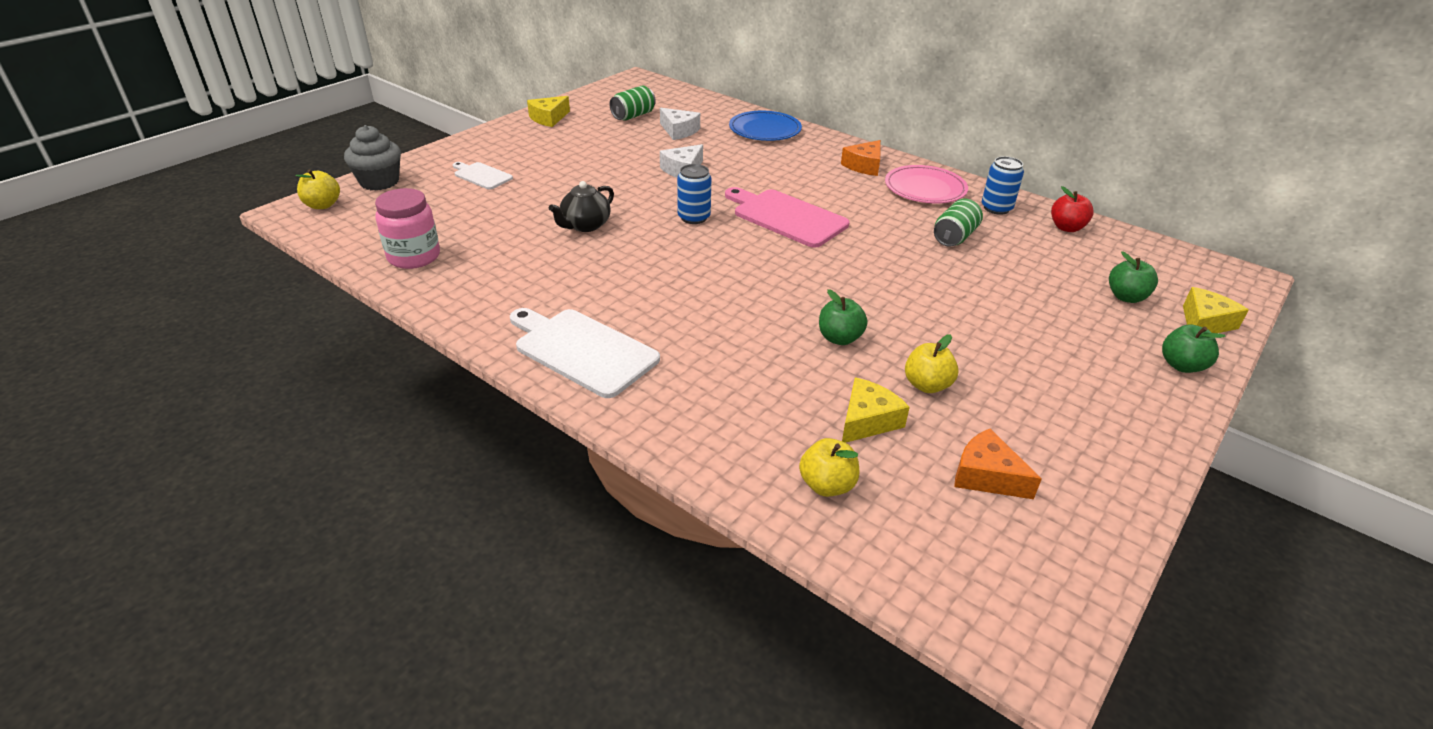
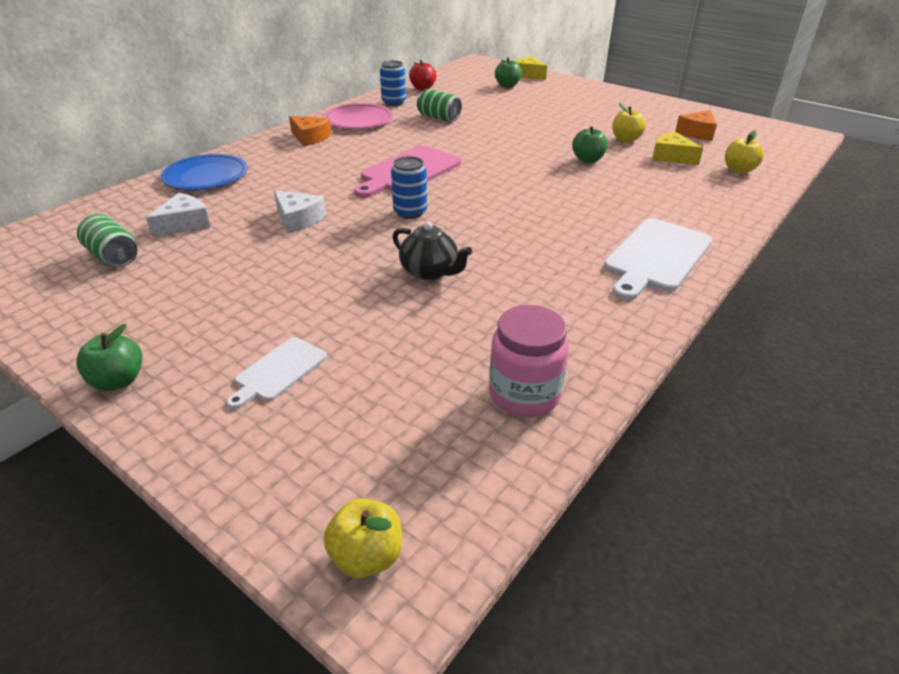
camera: 90 degrees left, 0 degrees up
grey cupcake [344,125,401,191] -> none
yellow cheese [527,96,570,127] -> none
green apple [1162,324,1226,373] -> green apple moved to [76,324,143,391]

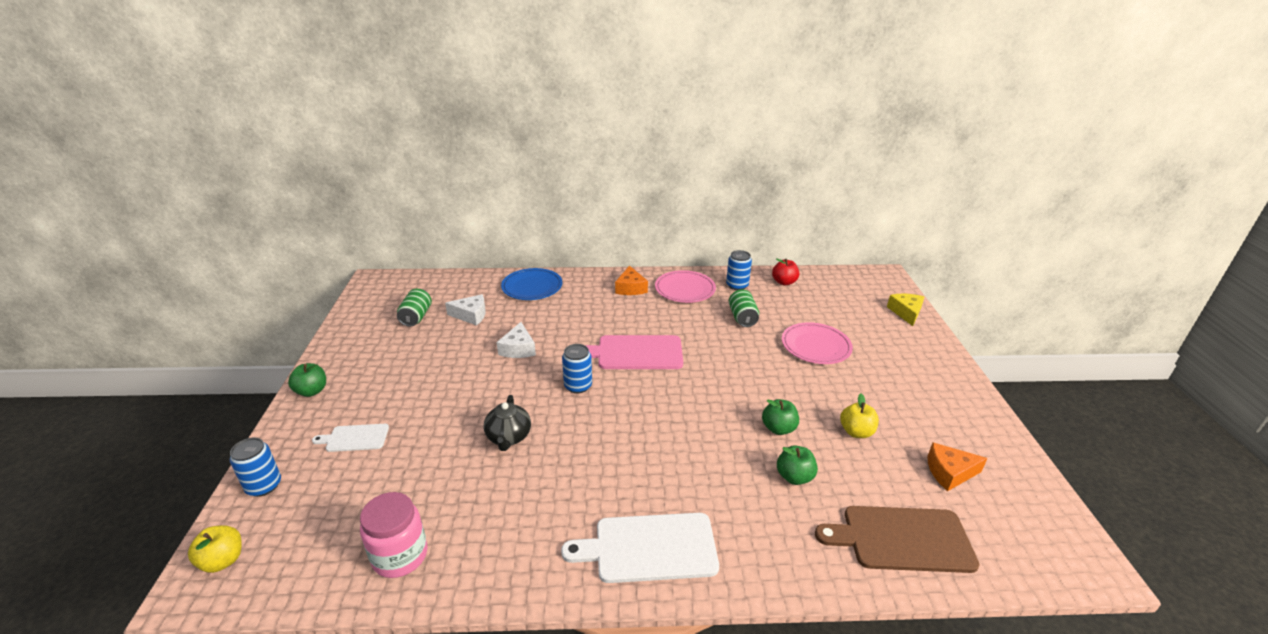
camera: 50 degrees right, 5 degrees down
green apple [495,58,522,88] -> green apple moved to [777,445,818,485]
yellow cheese [652,131,703,165] -> none
yellow apple [725,130,764,174] -> brown cutting board [815,506,979,573]
none -> blue can [230,438,281,497]
none -> pink plate [782,322,853,364]

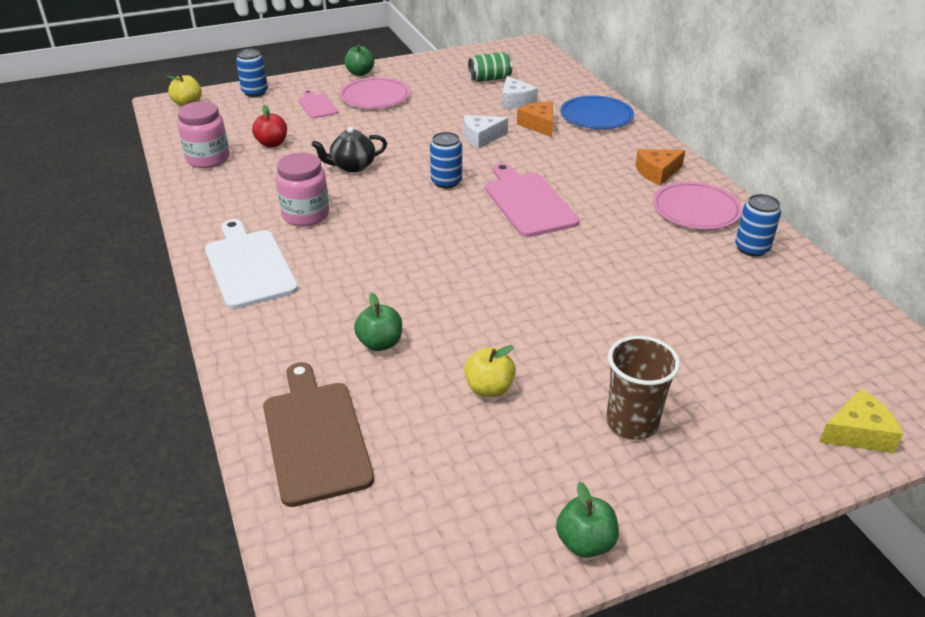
camera: 70 degrees right, 5 degrees up
white cutting board [312,424,389,452] -> pink cutting board [298,90,338,119]
green can [729,289,759,327] -> none
green apple [762,399,799,435] -> green apple moved to [556,482,619,558]
red apple [772,258,799,285] -> red apple moved to [252,105,287,147]
pink plate [782,322,853,364] -> pink plate moved to [340,77,410,108]
orange cheese [928,442,988,491] -> orange cheese moved to [517,102,553,137]
none -> pink jar [276,153,329,226]
none -> brown cup [606,336,680,440]

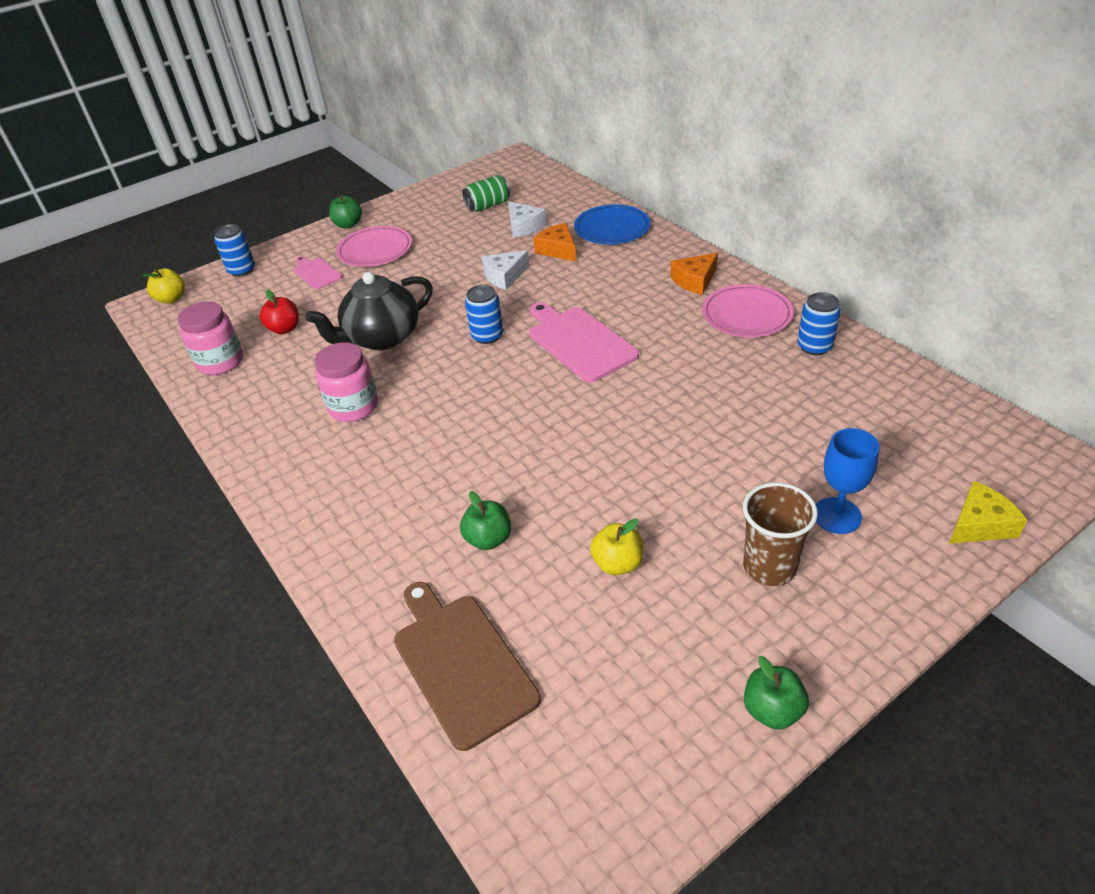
camera: 10 degrees left, 5 degrees up
white cutting board [205,219,298,309] -> none
black teapot [312,127,387,172] -> black teapot [305,272,433,350], size x1.62
none -> blue goblet [816,428,880,534]

